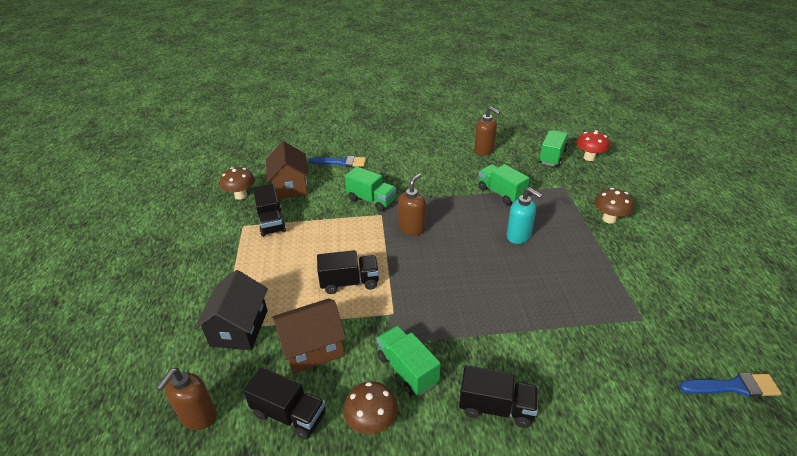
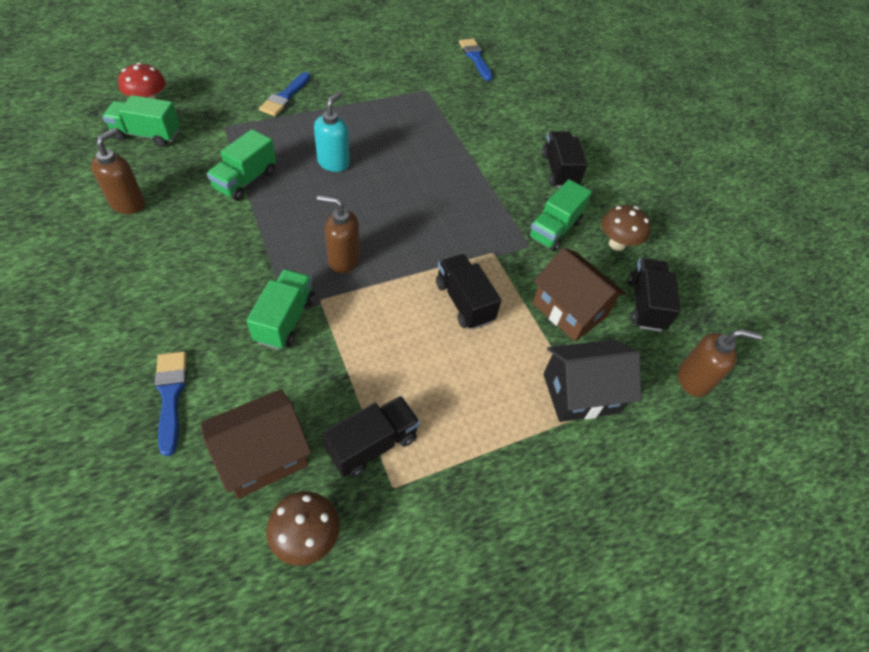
camera: 115 degrees left, 15 degrees up
brown mushroom [594,188,634,224] -> blue brush [259,72,310,116]

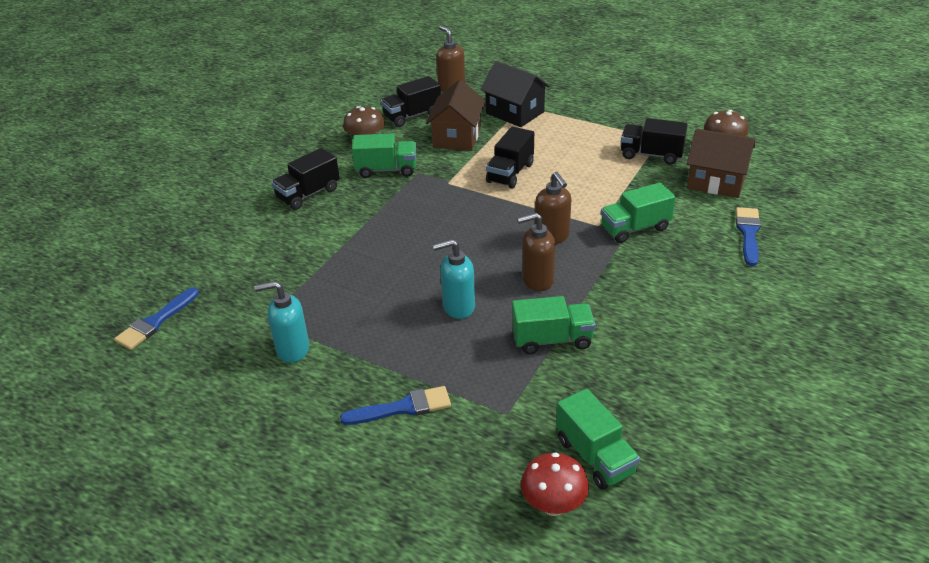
camera: 120 degrees left, 15 degrees down
brown soap dispenser [91,128,145,214] -> brown soap dispenser moved to [517,213,555,291]
blue brush [154,351,187,456] -> blue brush turned 150 degrees clockwise [736,207,761,266]
none -> turquoise soap dispenser [254,281,309,363]

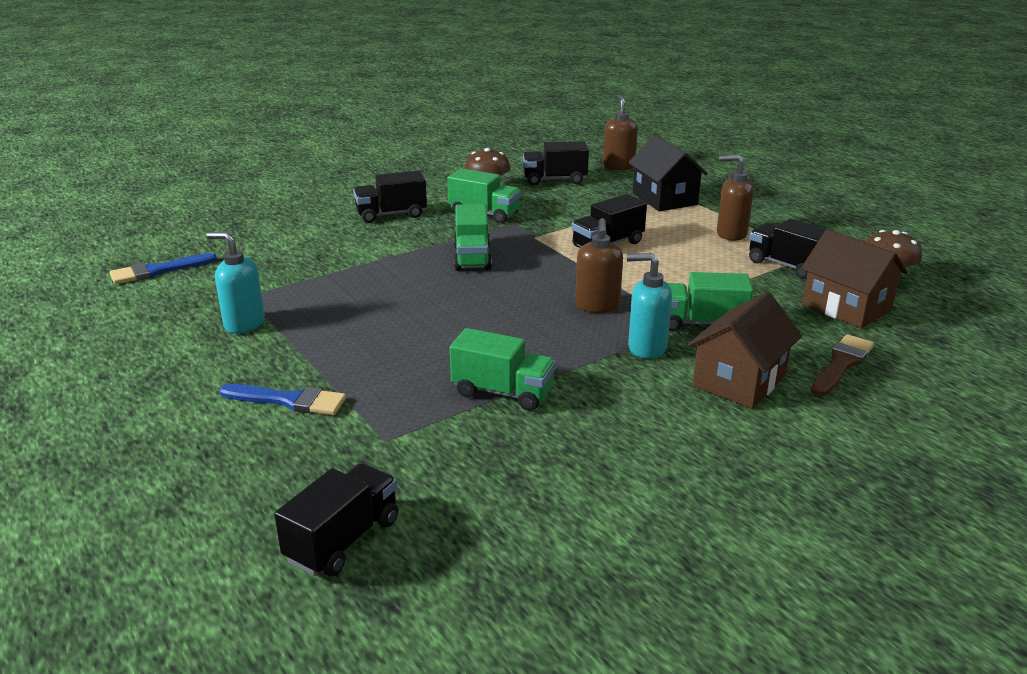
camera: 25 degrees right, 10 degrees down
brown house [426,79,485,151] -> brown house moved to [688,292,802,409]
turquoise soap dispenser [433,239,475,319] -> turquoise soap dispenser moved to [627,253,672,359]
brown soap dispenser [517,213,555,291] -> brown soap dispenser moved to [717,155,754,241]
red mushroom [521,452,589,516] -> black truck [274,463,398,576]
green truck [556,389,640,490] -> green truck moved to [454,204,492,271]
blue brush [736,207,761,266] -> brown brush [811,334,874,396]

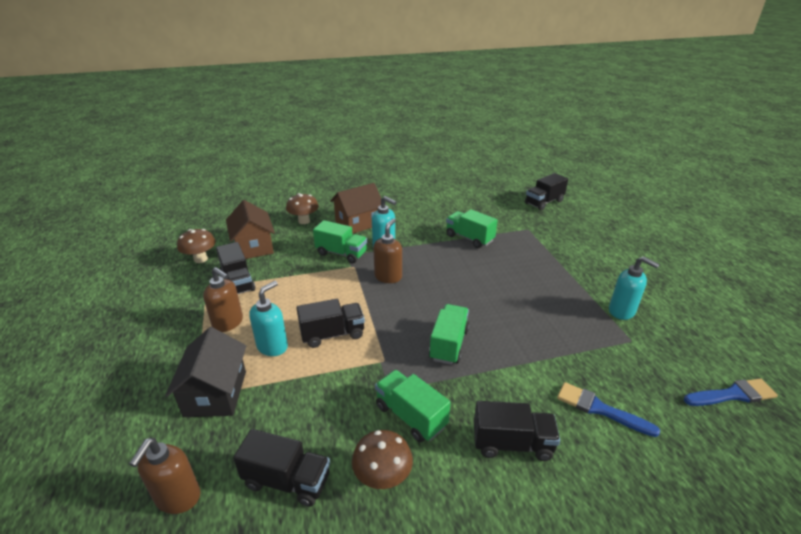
camera: 160 degrees left, 5 degrees up
blue brush [219,384,346,415] -> blue brush moved to [557,382,660,437]
brown brush [811,334,874,396] -> brown mushroom [286,193,319,224]
none -> turquoise soap dispenser [249,281,288,356]

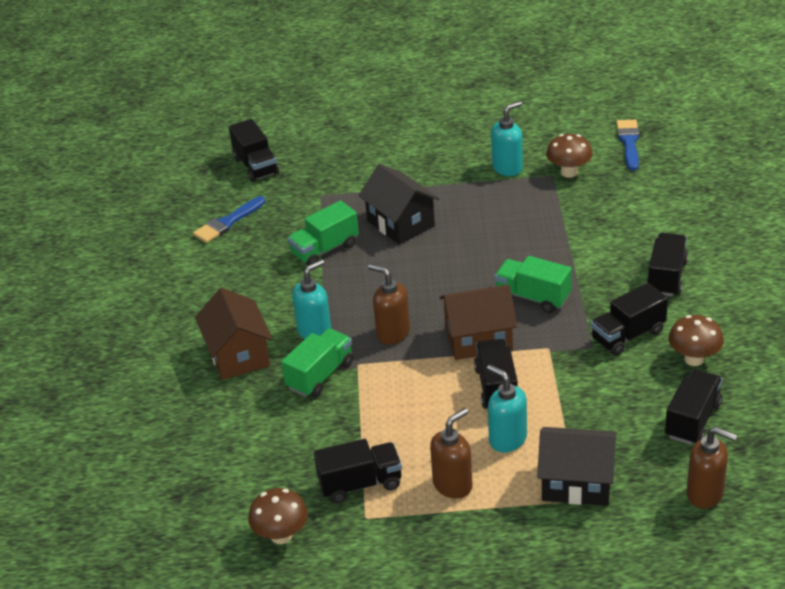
camera: 75 degrees left, 5 degrees up
brown house [226,200,275,259] -> brown house moved to [439,285,517,360]
brown mushroom [286,193,319,224] -> brown mushroom moved to [546,134,593,178]
green truck [375,370,451,443] -> black truck [591,283,668,356]
blue brush [557,382,660,437] -> blue brush moved to [193,196,266,243]
none -> black house [358,164,440,245]

